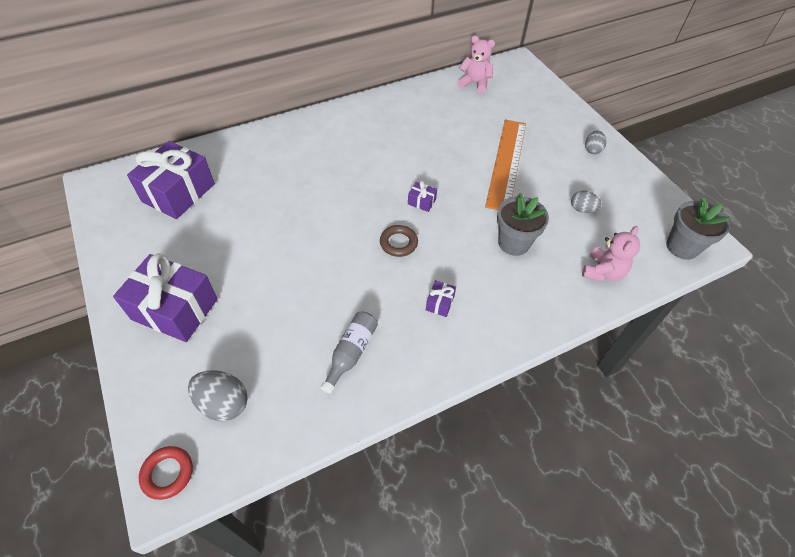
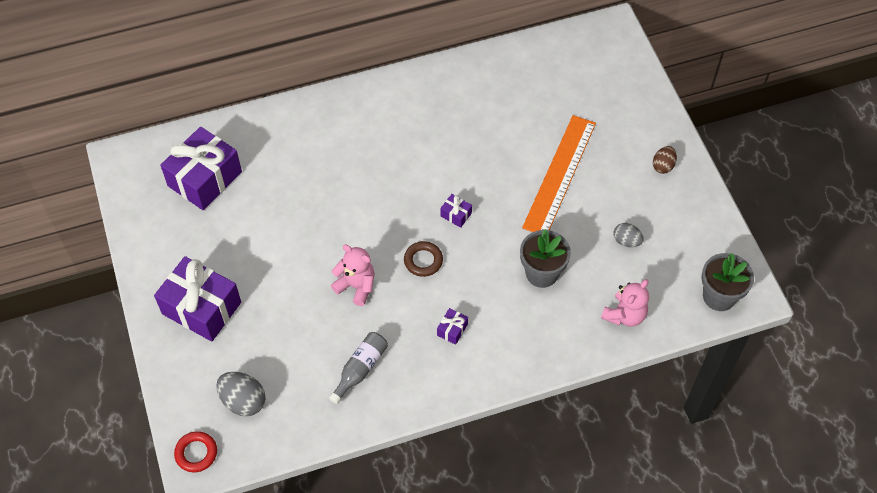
camera: 10 degrees right, 5 degrees up
pink teddy bear [458,35,495,94] -> pink teddy bear moved to [331,245,375,306]
grey egg [585,130,606,154] -> brown egg [653,146,677,174]

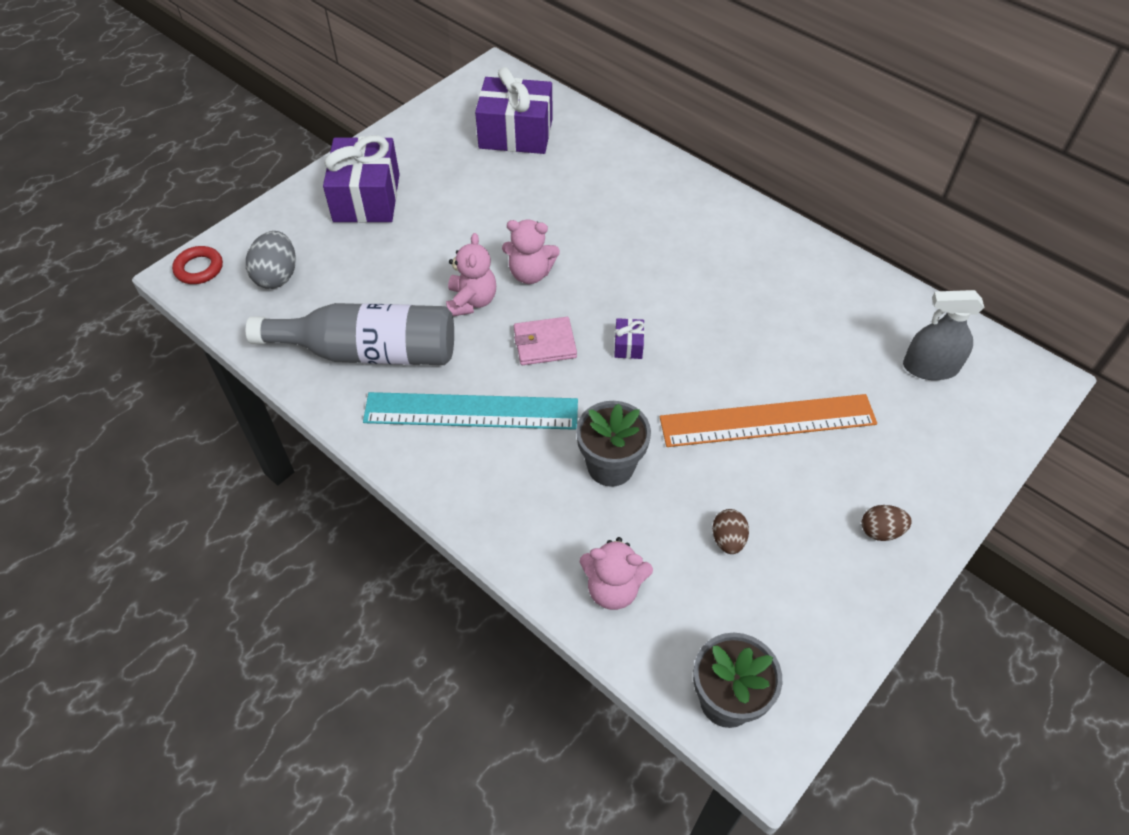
camera: 60 degrees right, 5 degrees down
grey bottle [329,332,388,404] -> grey bottle [246,303,454,365], size x1.95
brown ring [404,241,443,277] -> pink wallet [514,317,577,365]
purple gift [437,308,468,345] -> turquoise ruler [363,392,578,430]
grey egg [614,223,644,247] -> brown egg [712,509,749,554]
none -> pink teddy bear [502,220,560,284]
none -> grey spray bottle [903,290,985,380]

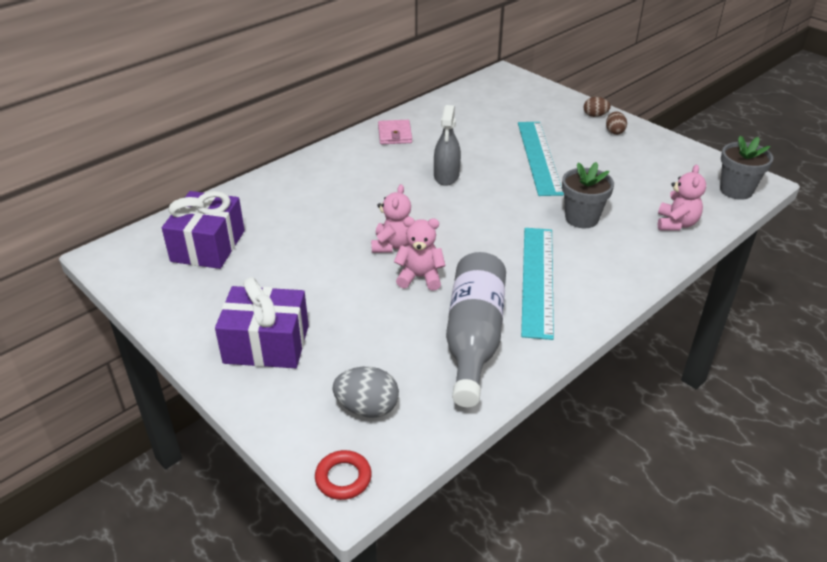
camera: 85 degrees left, 15 degrees down
pink wallet [514,317,577,365] -> pink wallet moved to [378,120,412,144]
purple gift [614,318,644,359] -> none
orange ruler [660,394,877,447] -> turquoise ruler [518,122,564,196]
brown egg [712,509,749,554] -> brown egg moved to [584,97,611,117]
grey spray bottle [903,290,985,380] -> grey spray bottle moved to [434,105,461,186]

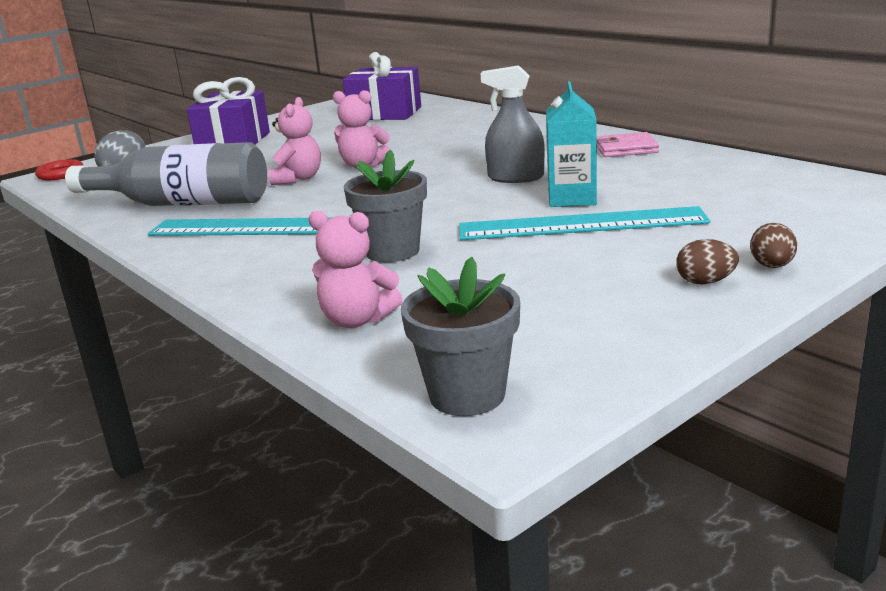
camera: 95 degrees right, 15 degrees down
none -> turquoise carton [546,81,597,207]

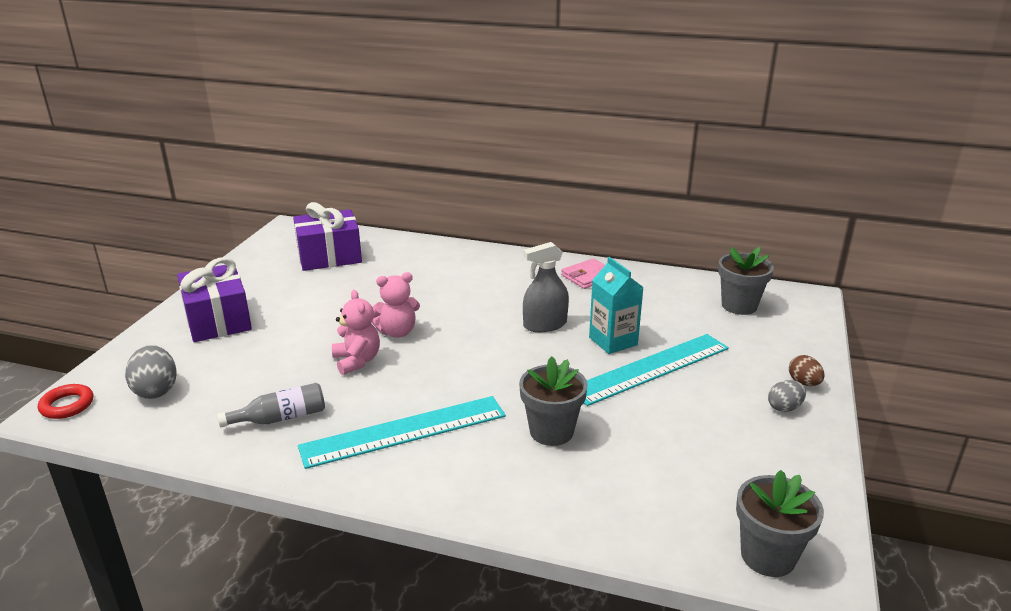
camera: 35 degrees left, 5 degrees up
grey bottle [65,142,267,206] -> grey bottle [217,383,325,427], size x0.51
pink teddy bear [308,211,403,328] -> none
brown egg [676,239,739,284] -> grey egg [768,380,806,412]
none -> grey flower pot [718,247,774,315]

